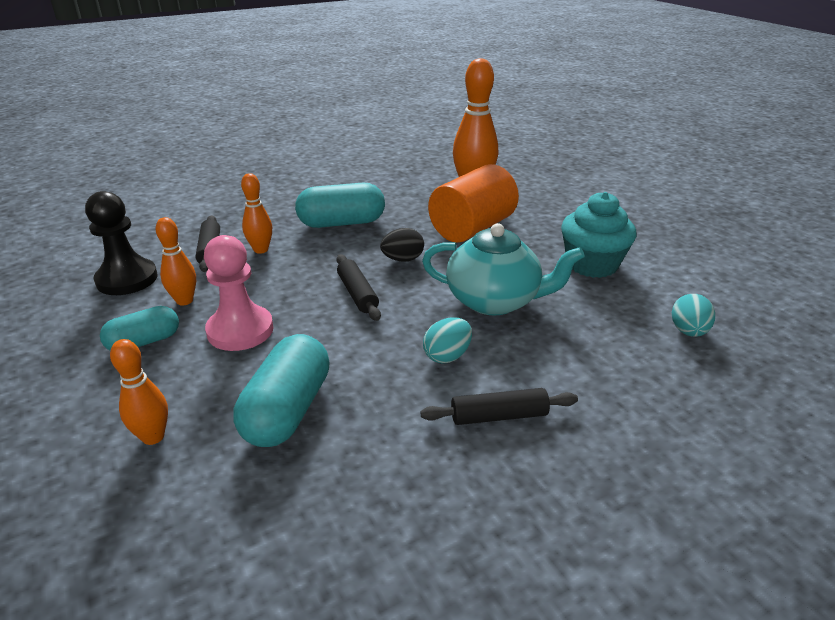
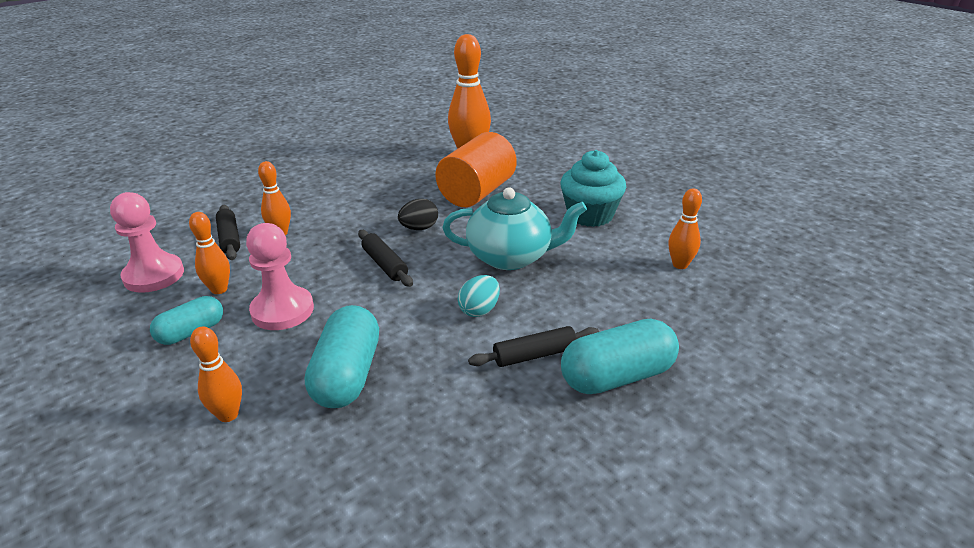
camera: 10 degrees left, 0 degrees up
black pawn [85,191,158,295] -> pink pawn [110,192,184,293]
turquoise capsule [295,183,385,228] -> turquoise capsule moved to [561,319,679,394]
turquoise egg [672,294,715,337] -> orange bowling pin [668,188,702,269]

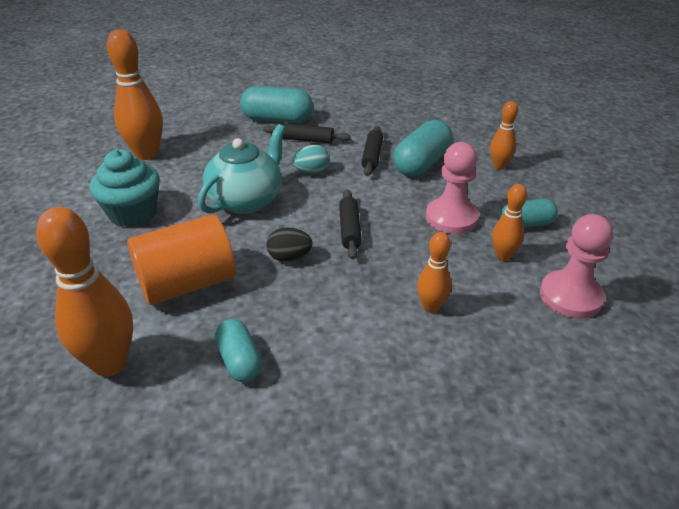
camera: 150 degrees left, 5 degrees up
black rolling pin [216,205,240,260] -> black rolling pin moved to [361,126,383,176]
turquoise teapot [442,187,587,270] -> turquoise teapot turned 90 degrees clockwise [198,124,286,214]
orange bowling pin [668,188,702,269] -> orange bowling pin [107,29,163,160], size x1.84
none -> turquoise capsule [215,319,262,382]

